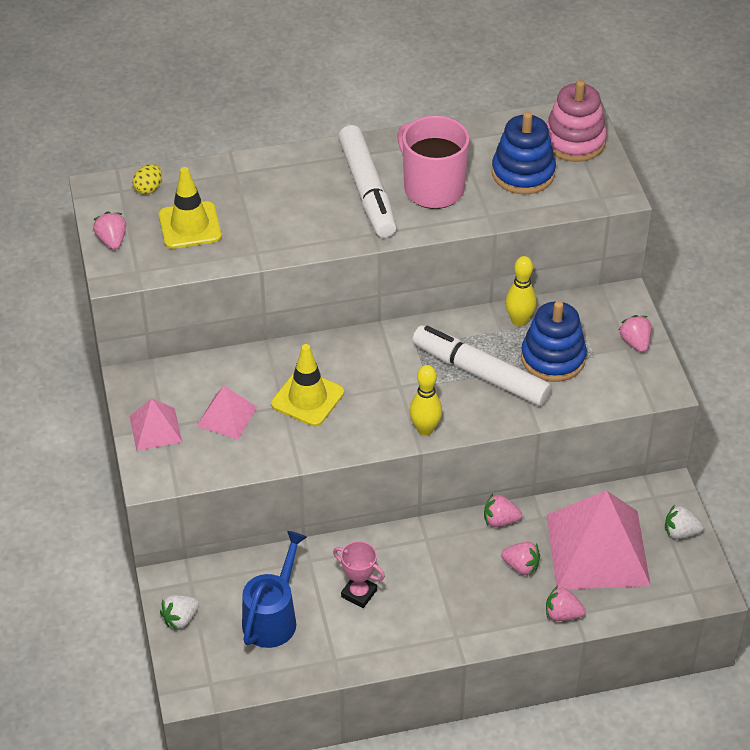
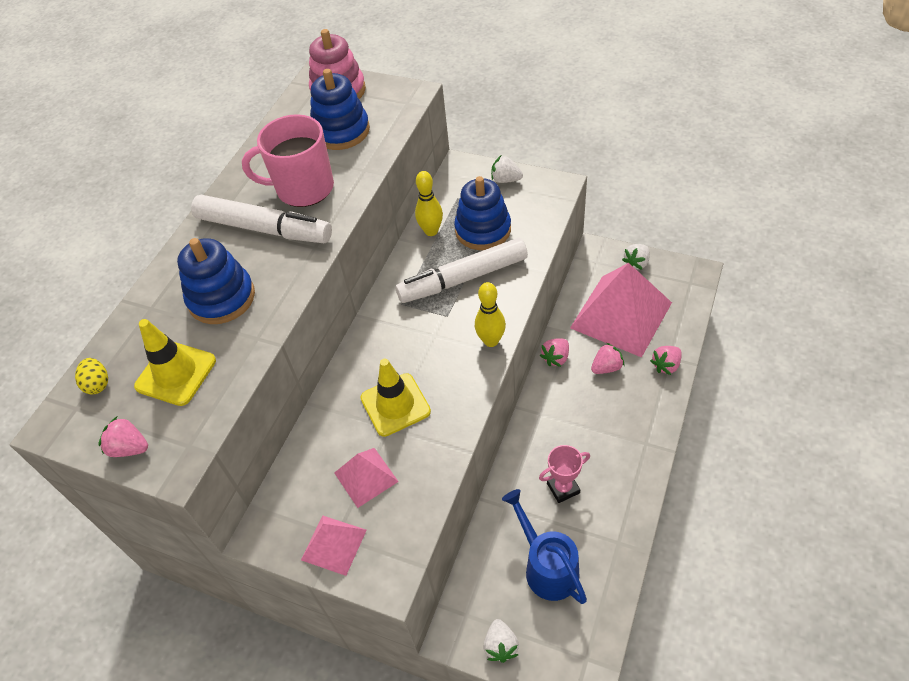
camera: 50 degrees left, 5 degrees up
pink strawberry [619,315,651,352] -> white strawberry [491,156,523,183]
none -> blue stacking toy [177,238,255,324]

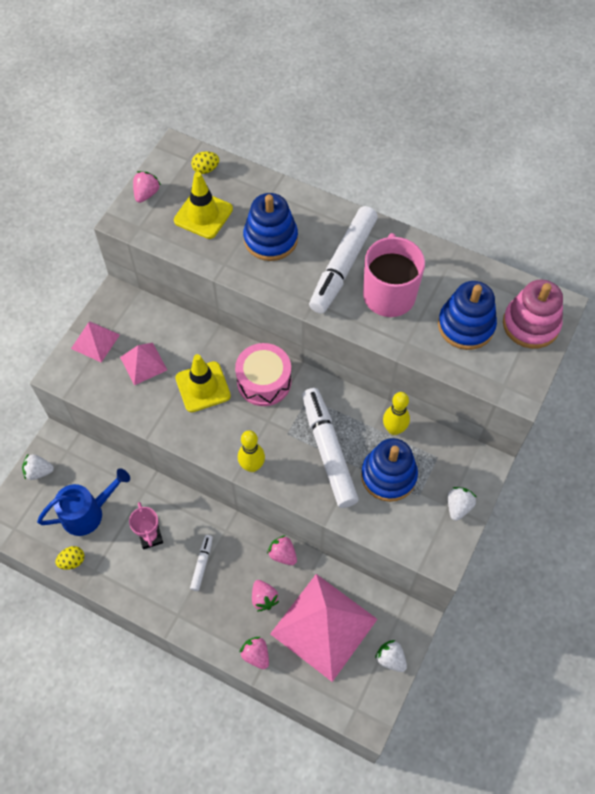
camera: 90 degrees right, 10 degrees up
none -> yellow egg [55,546,85,570]
none -> white marker [190,535,213,591]
none -> pink drum [235,343,291,406]

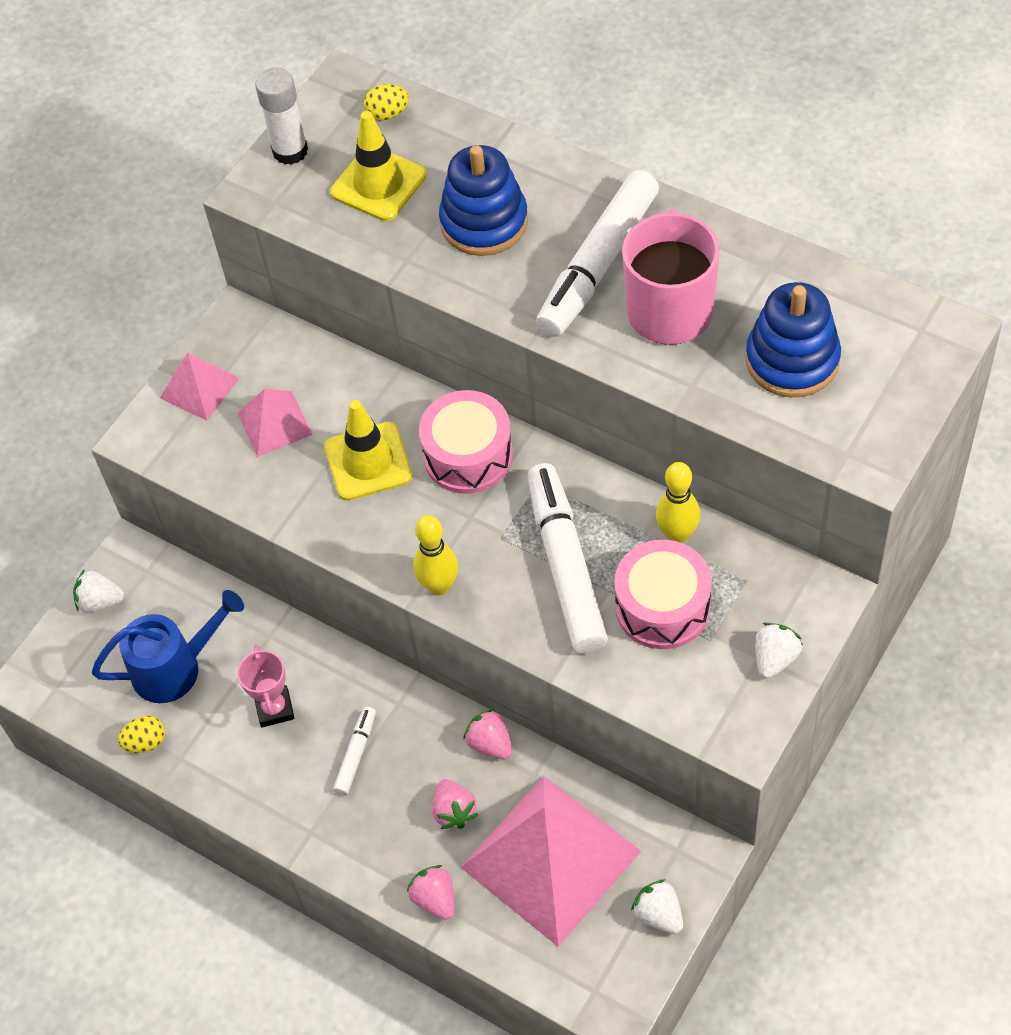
camera: 10 degrees right, 5 degrees down
pink strawberry [133,171,161,203] -> white glue stick [255,67,308,165]
blue stacking toy [361,438,418,502] -> pink drum [615,540,712,649]
pink stacking toy [503,279,563,349] -> none

